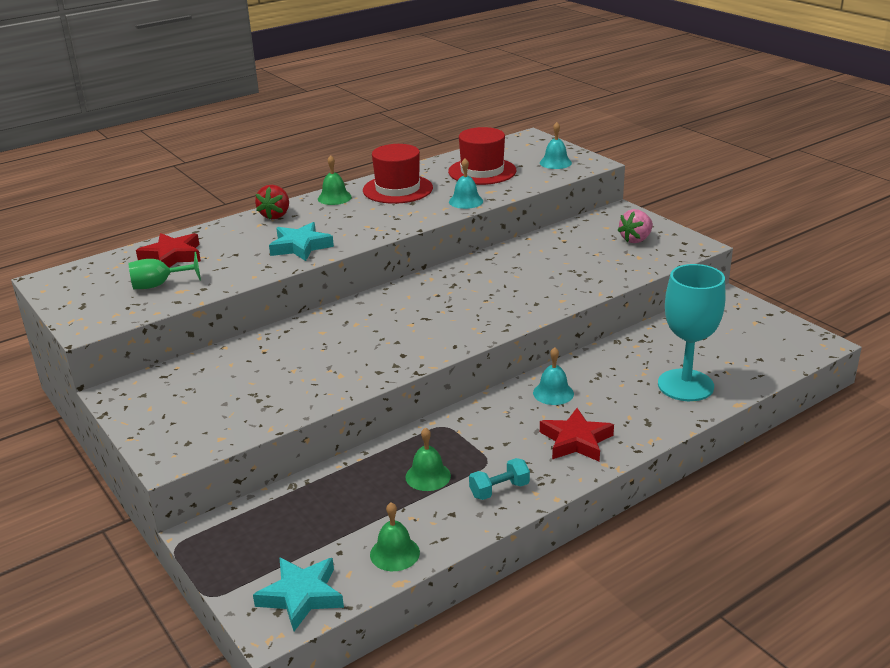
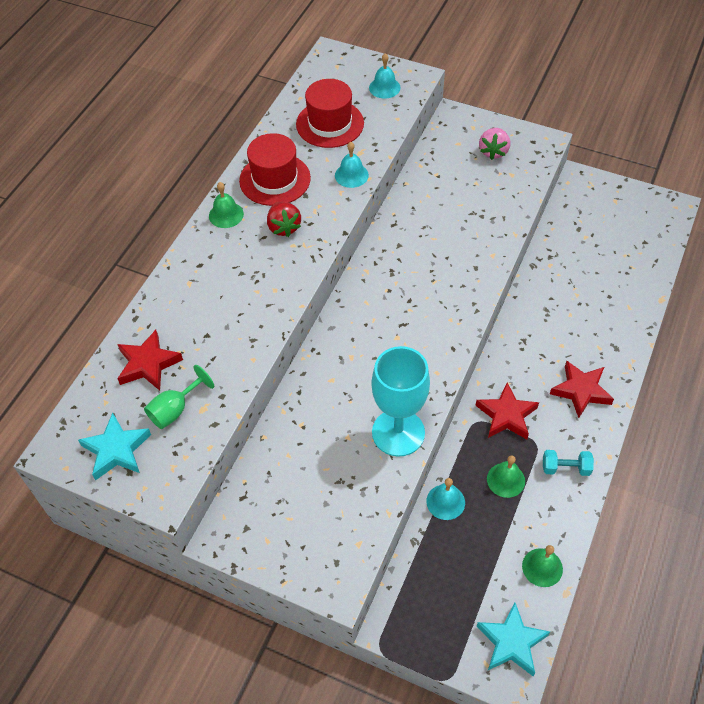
camera: 30 degrees left, 25 degrees up
red strawberry [255,185,289,219] -> red strawberry moved to [267,202,301,237]
turquoise star [269,222,334,261] -> turquoise star moved to [78,412,151,480]
turquoise dumbbell [469,458,530,500] -> turquoise dumbbell turned 60 degrees clockwise [543,450,594,476]
turquoise bell [533,347,574,405] -> turquoise bell moved to [426,478,465,520]
turquoise goblet [658,264,725,401] -> turquoise goblet moved to [371,346,430,457]
none -> red star [475,383,539,439]

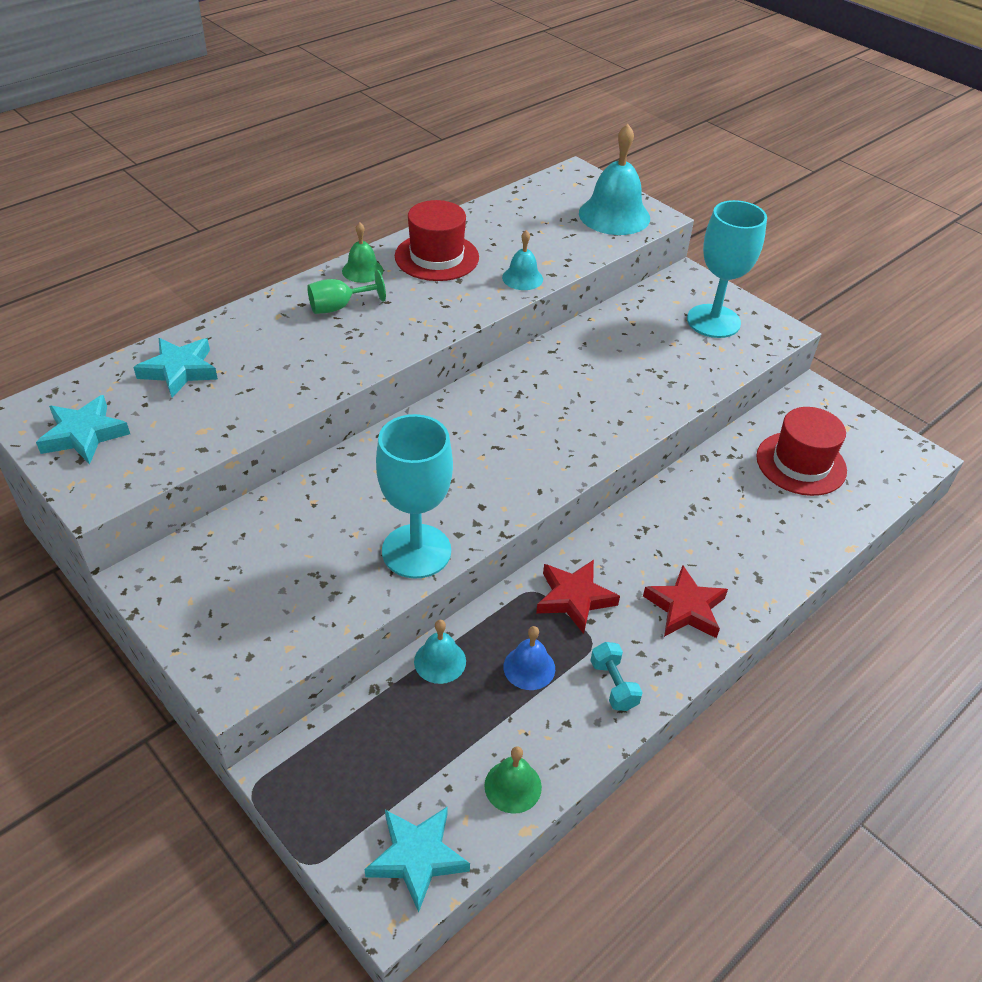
camera: 20 degrees right, 10 degrees down
red star [117,330,183,390] -> turquoise star [133,338,218,398]
green goblet [144,365,214,429] -> green goblet moved to [307,270,386,314]
red strawberry [267,202,301,237] -> none
red hat [296,79,364,148] -> red hat moved to [756,407,847,496]
turquoise bell [369,53,401,99] -> turquoise bell [579,124,650,235], size x1.91
pink strawberry [479,128,510,160] -> turquoise goblet [687,200,767,338]
green bell [487,455,525,498] -> blue bell [503,626,555,690]
turquoise dumbbell [543,450,594,476] -> turquoise dumbbell turned 45 degrees clockwise [590,642,643,711]

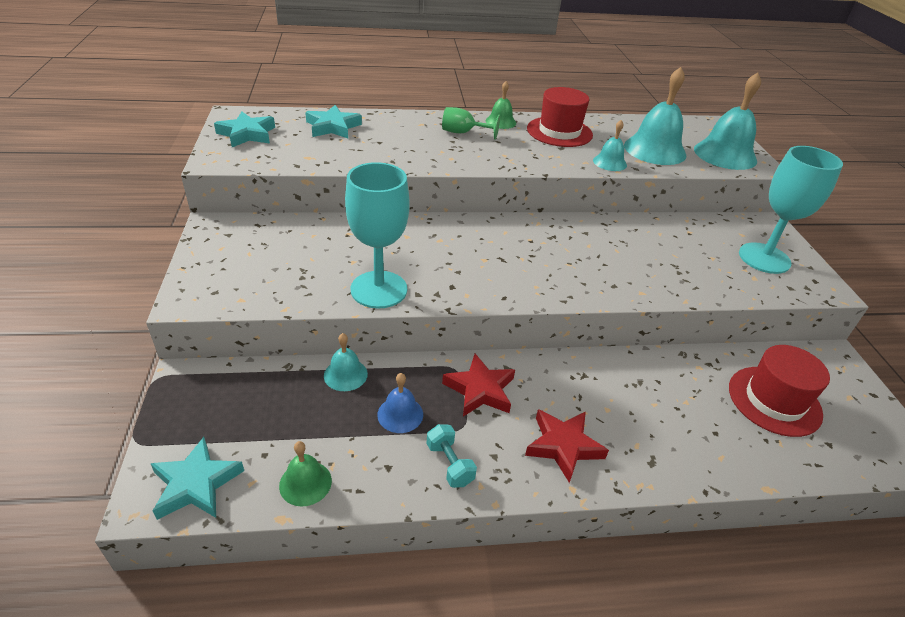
camera: 35 degrees right, 5 degrees down
turquoise dumbbell [590,642,643,711] -> turquoise dumbbell turned 45 degrees counterclockwise [426,424,477,488]
none -> turquoise bell [624,67,686,165]

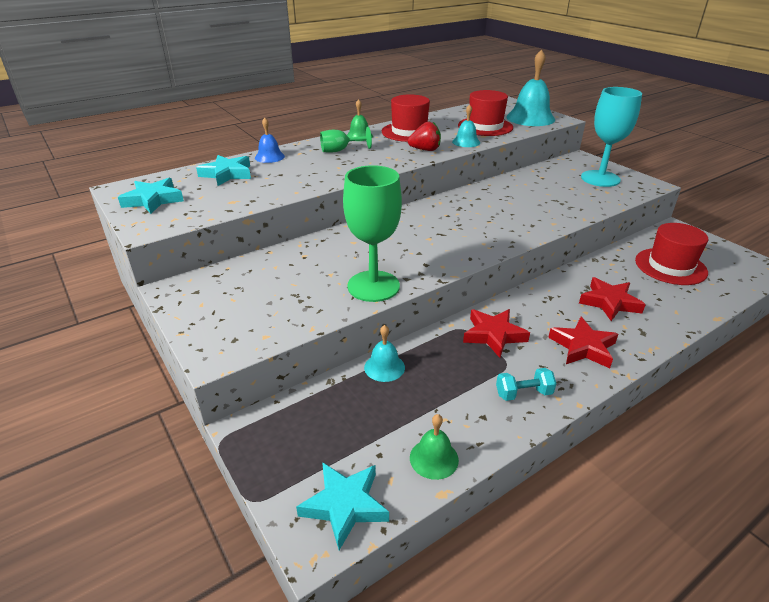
camera: 25 degrees left, 5 degrees down
turquoise goblet [345,162,410,309] -> green goblet [343,165,402,302]
blue bell [377,373,423,433] -> blue bell moved to [255,118,285,163]
turquoise dumbbell [426,424,477,488] -> turquoise dumbbell turned 45 degrees counterclockwise [496,368,557,401]
turquoise bell [624,67,686,165] -> red hat [458,90,513,136]
none -> red strawberry [408,122,441,151]
none -> red star [579,277,646,321]

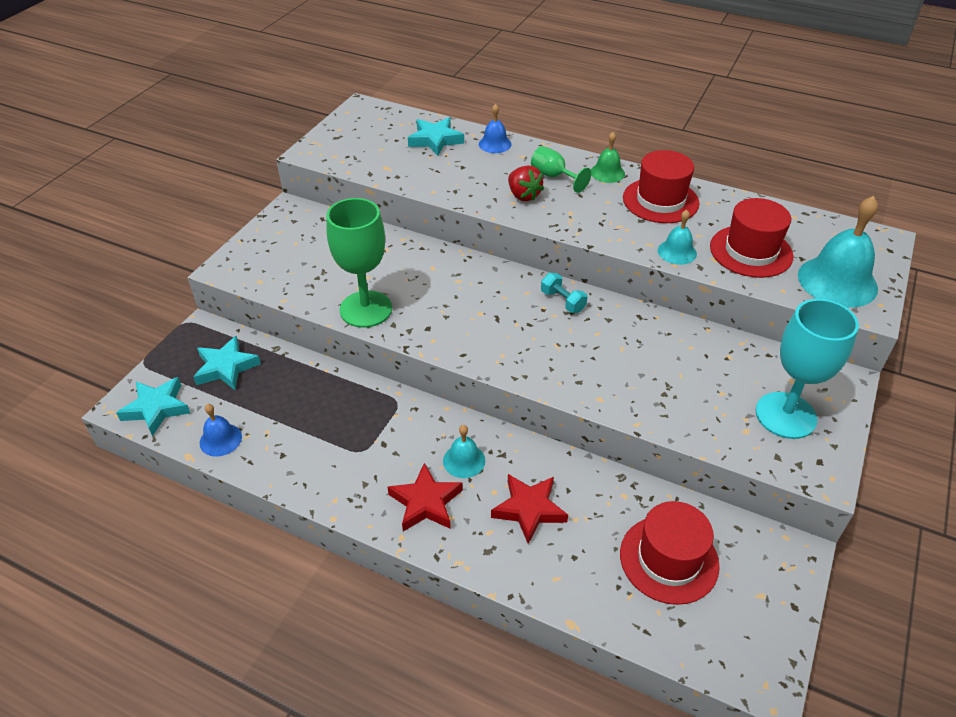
camera: 60 degrees right, 10 degrees up
turquoise star [118,178,184,214] -> turquoise star moved to [193,336,261,390]
turquoise bell [364,325,405,382] -> turquoise bell moved to [443,425,485,478]
red strawberry [408,122,441,151] -> red strawberry moved to [508,165,544,201]
green bell [410,414,459,480] -> blue bell [200,404,242,457]
red star [463,309,530,358] -> none
turquoise dumbbell [496,368,557,401] -> turquoise dumbbell moved to [541,273,588,313]

